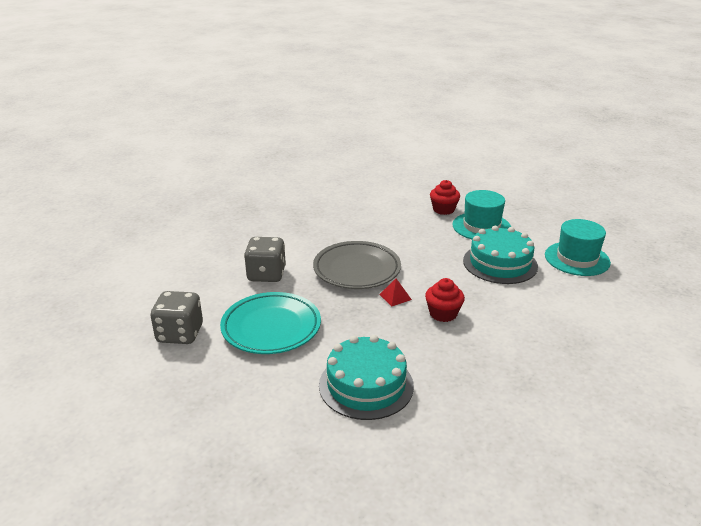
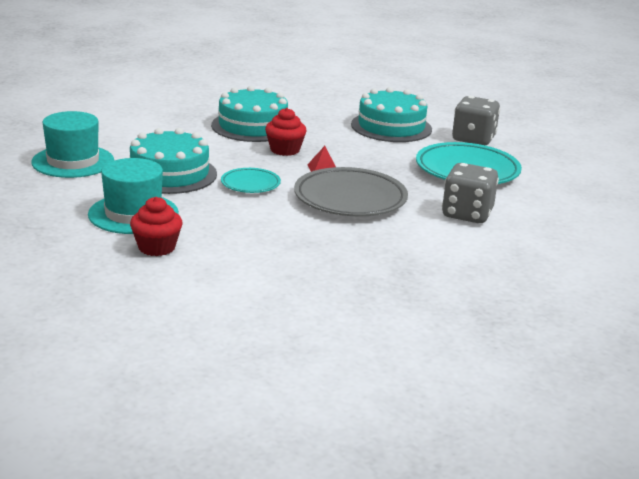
camera: 165 degrees left, 5 degrees down
grey dice [151,291,203,344] -> grey dice moved to [452,96,500,145]
none -> turquoise cake [211,86,288,142]
none -> turquoise plate [221,168,281,193]

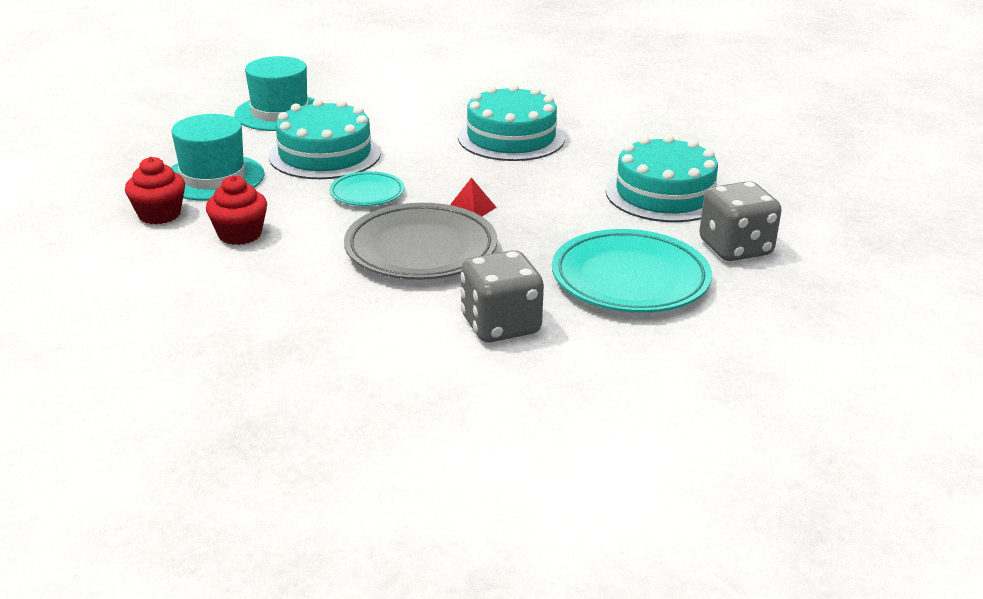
camera: 50 degrees right, 5 degrees up
red cupcake [265,108,307,156] -> red cupcake moved to [206,175,267,245]

